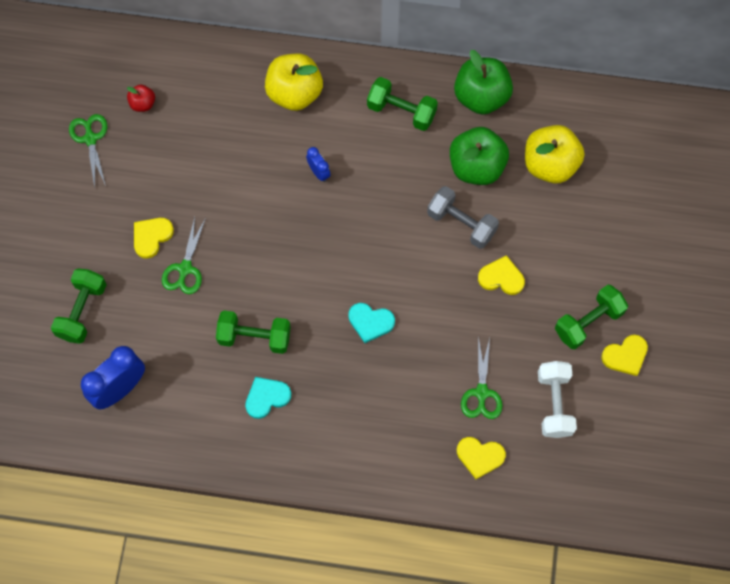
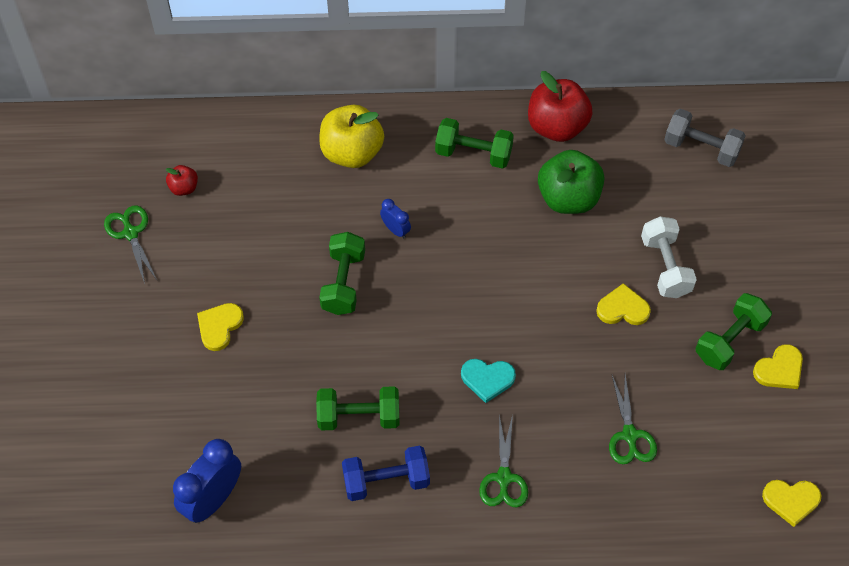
camera: 10 degrees left, 10 degrees down
green dumbbell [51,269,107,344] -> green dumbbell moved to [319,232,365,315]
green scissors [162,217,206,294] -> green scissors moved to [479,414,528,507]
turquoise heart [245,377,291,419] -> blue dumbbell [342,446,430,501]
grey dumbbell [427,186,499,249] -> grey dumbbell moved to [664,109,746,167]
green apple [454,50,513,115] -> red apple [528,71,593,142]
yellow heart [457,437,506,479] -> yellow heart moved to [762,480,821,527]
yellow apple [525,125,585,183] -> none
white dumbbell [538,361,577,438] -> white dumbbell moved to [641,216,697,298]

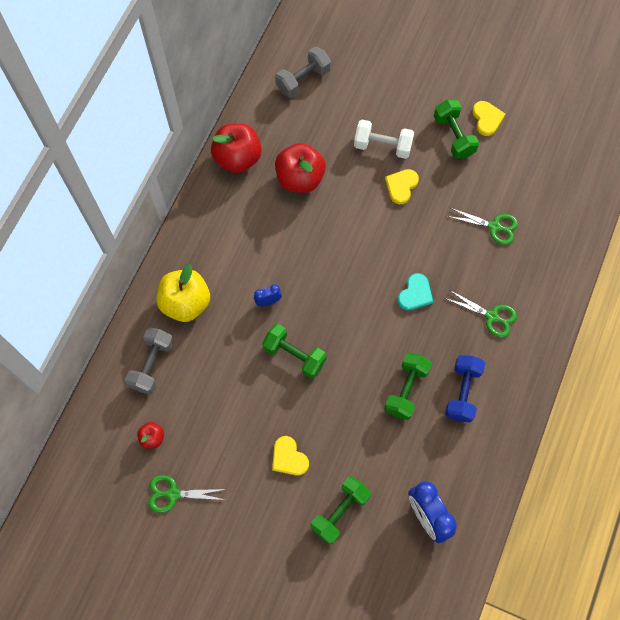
camera: 65 degrees left, 10 degrees up
green dumbbell [435,118,514,169] -> green dumbbell moved to [310,476,371,545]
green apple [538,150,604,214] -> red apple [275,143,326,193]
yellow heart [762,480,821,527] -> none
none -> grey dumbbell [125,328,174,394]

